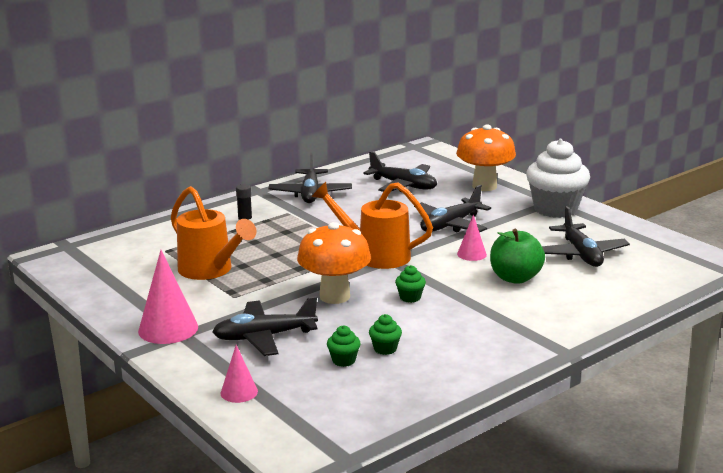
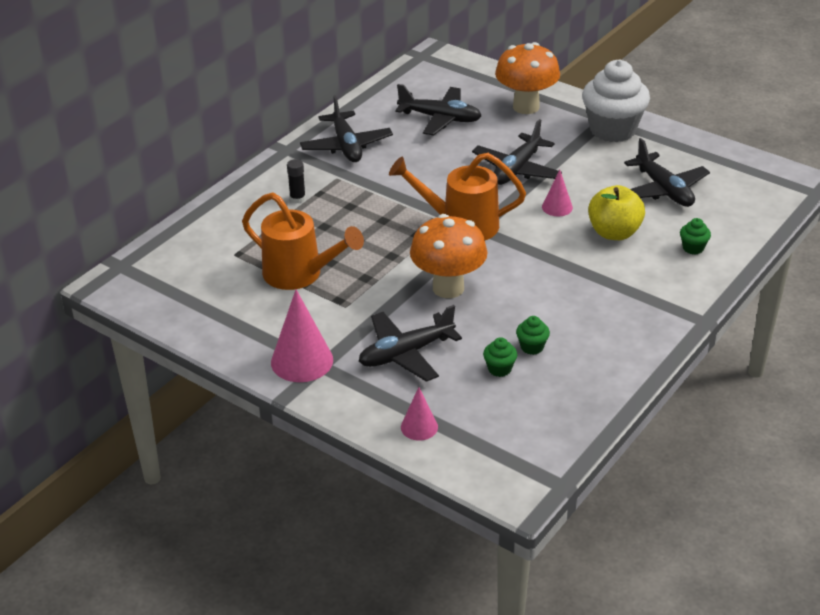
camera: 15 degrees left, 15 degrees up
green cupcake [395,265,426,303] -> green cupcake moved to [680,218,711,255]
green apple [490,229,545,284] -> yellow apple [588,185,645,240]

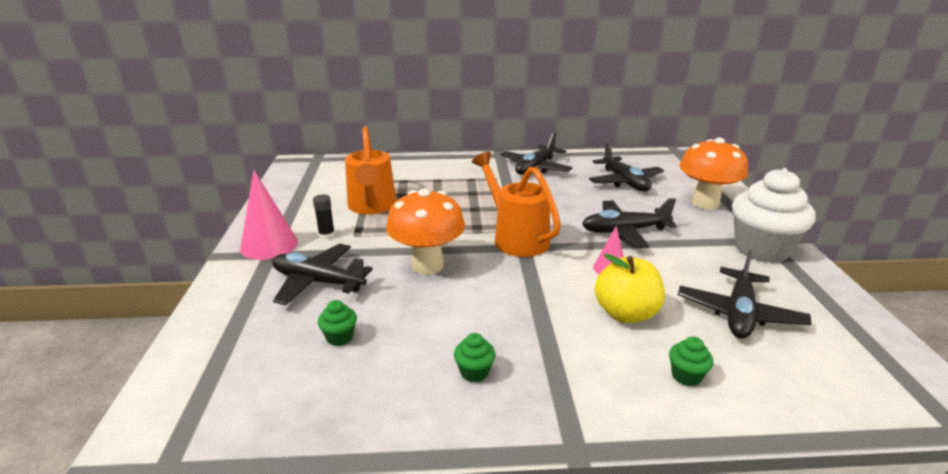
camera: 50 degrees right, 10 degrees down
black glue stick [287,159,306,203] -> black glue stick moved to [313,194,335,239]
pink cone [401,387,438,440] -> none
green cupcake [516,316,550,355] -> green cupcake moved to [454,333,496,382]

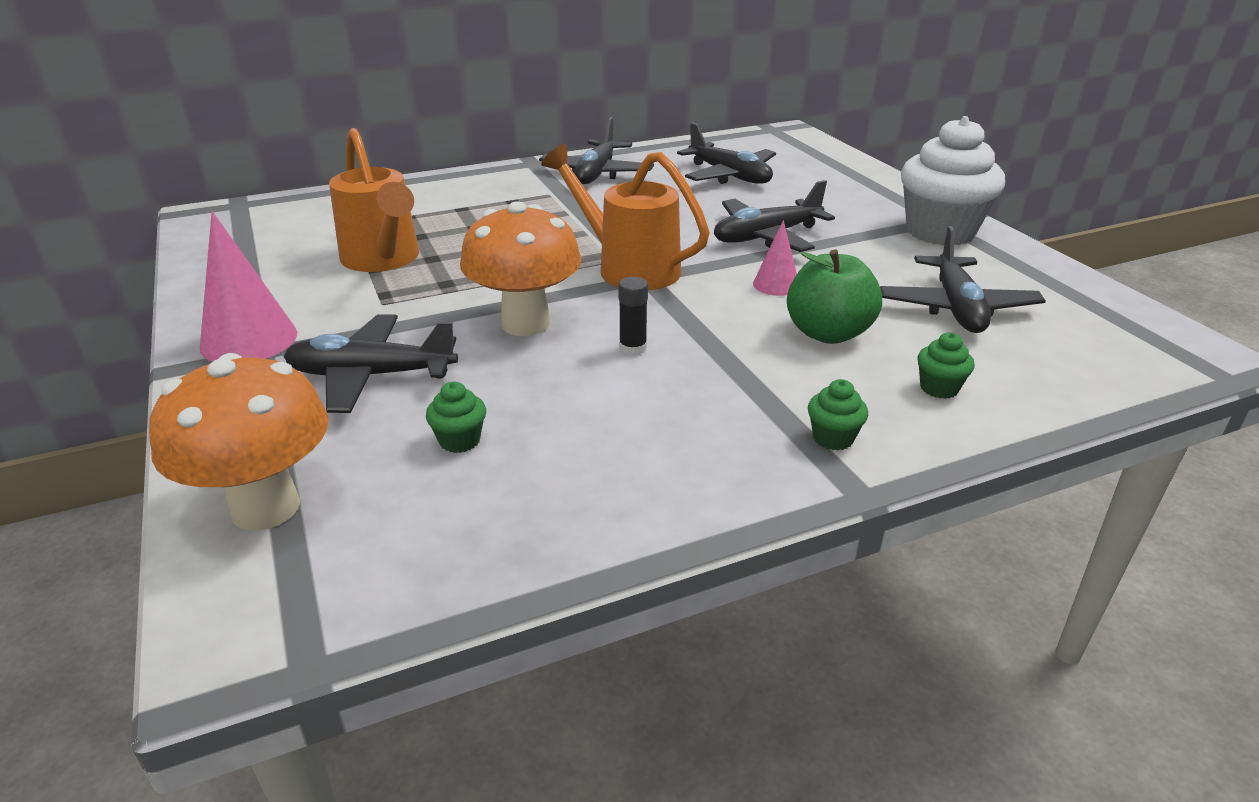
camera: 20 degrees left, 5 degrees up
black glue stick [313,194,335,239] -> black glue stick moved to [618,277,648,356]
green cupcake [454,333,496,382] -> green cupcake moved to [808,379,868,450]
yellow apple [594,254,665,323] -> green apple [787,249,882,344]
orange mushroom [680,137,748,210] -> orange mushroom moved to [149,353,329,531]

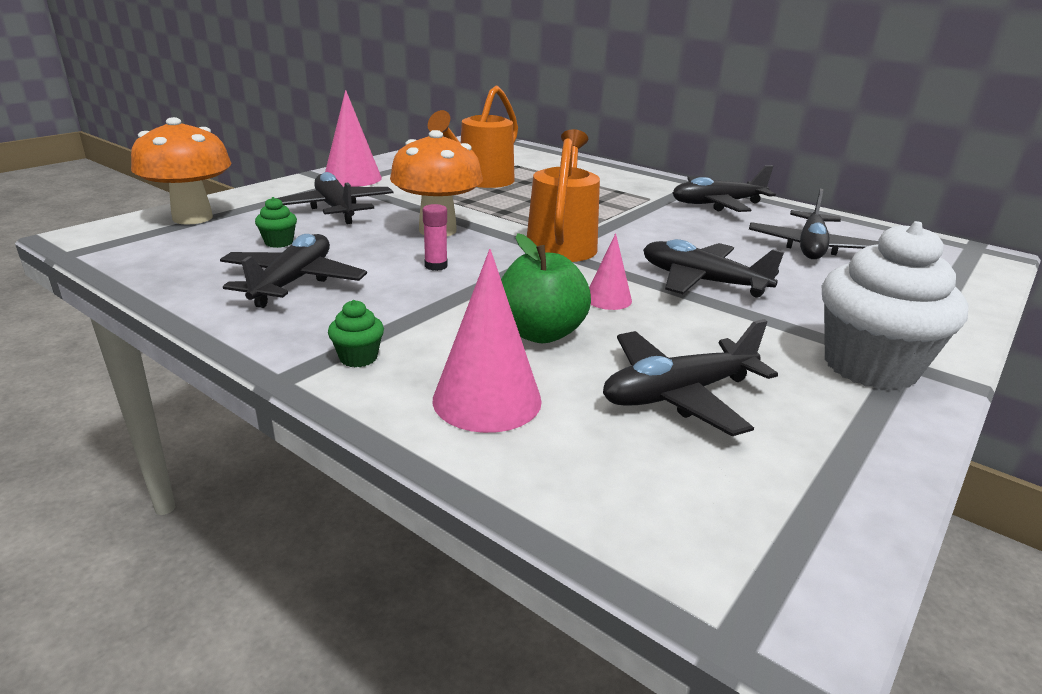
camera: 60 degrees right, 5 degrees down
black glue stick [618,277,648,356] -> pink glue stick [423,204,448,271]
green cupcake [917,332,975,399] -> pink cone [433,249,542,433]
none -> black plane [220,234,367,308]

